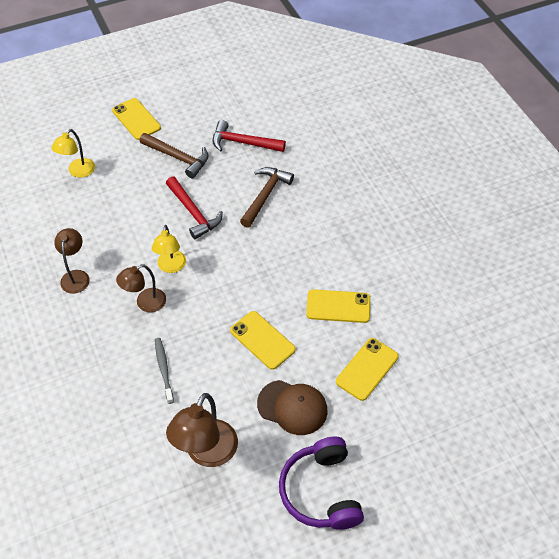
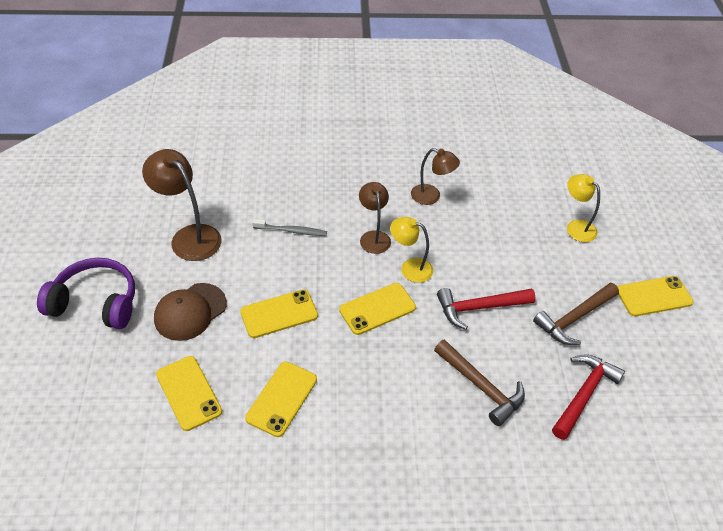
camera: 110 degrees right, 5 degrees down
none -> yellow phone [339,283,416,335]

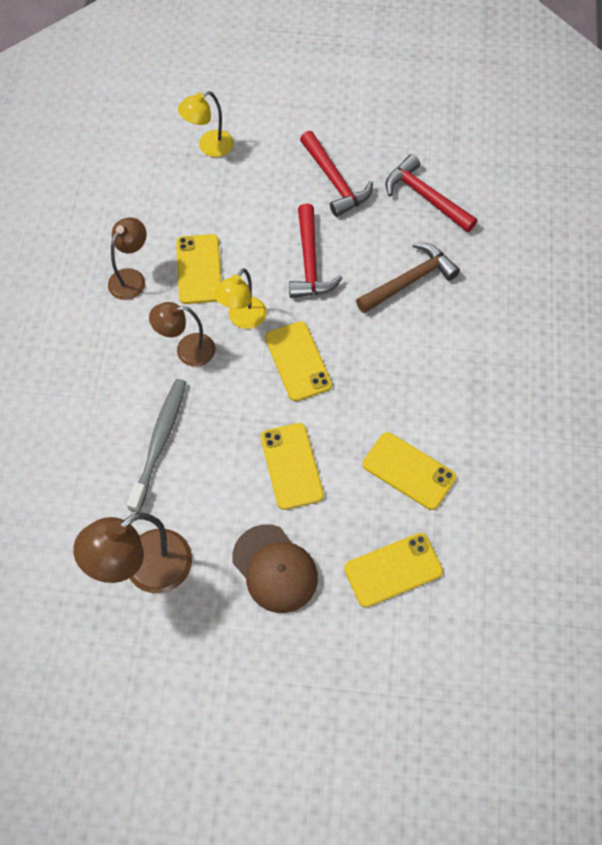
camera: 80 degrees left, 15 degrees up
purple headphones [37,258,135,329] -> none
grey toothbrush [252,219,327,236] -> grey toothbrush [127,379,186,513], size x1.51
brown hammer [533,283,619,345] -> red hammer [300,131,373,217]
yellow phone [618,276,693,316] -> yellow phone moved to [176,234,222,304]

